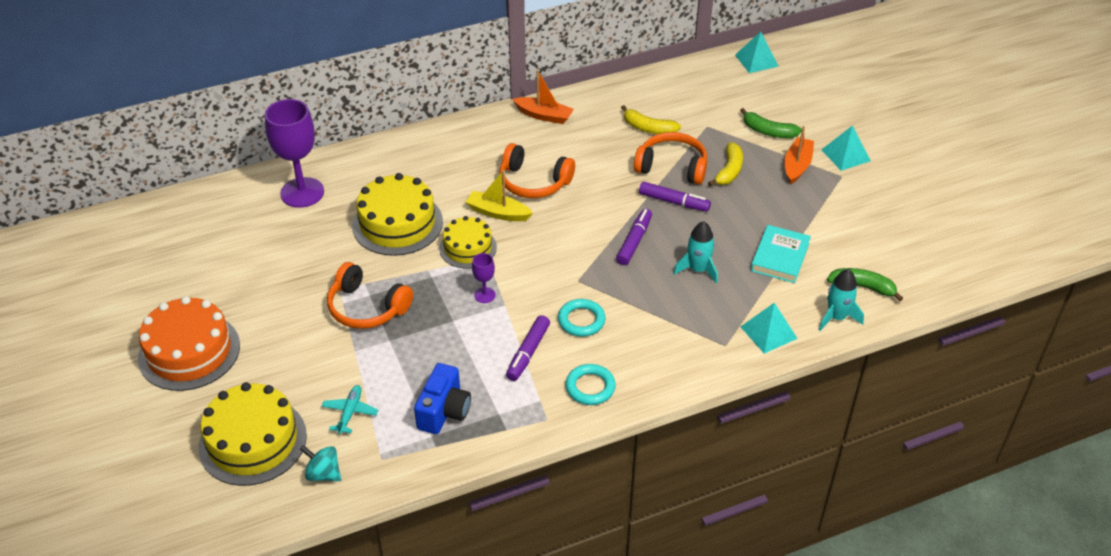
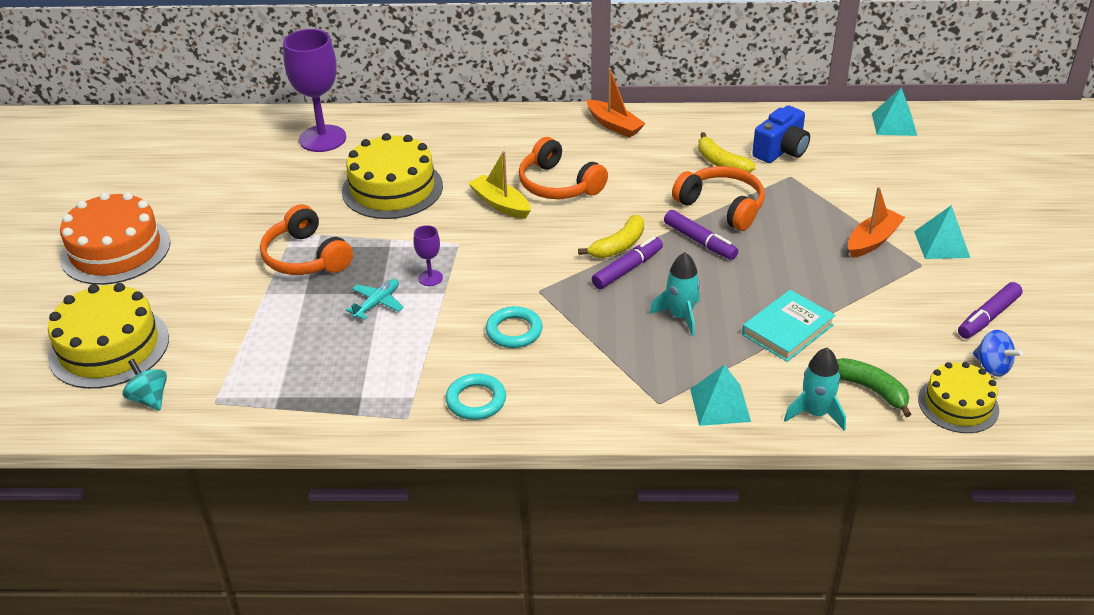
camera: 25 degrees right, 5 degrees down
turquoise plane [322,385,378,434] -> turquoise plane moved to [346,279,404,320]
blue camera [414,363,471,434] -> blue camera moved to [752,105,810,163]
yellow cake [439,216,497,268] -> yellow cake moved to [918,362,999,433]
purple marker [506,315,550,381] -> purple marker moved to [958,282,1022,339]
yellow banana [708,143,743,186] -> yellow banana moved to [578,215,644,258]
green banana [740,108,802,138] -> none
none -> blue spinning top [973,330,1023,377]

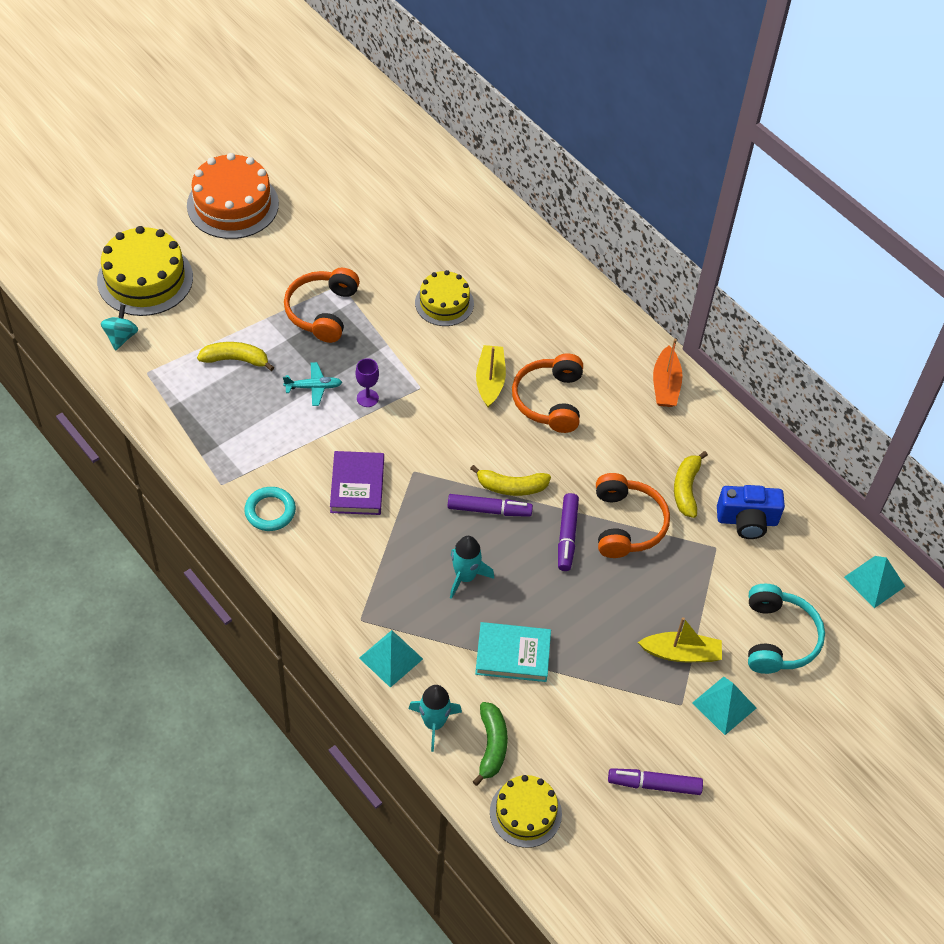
camera: 45 degrees right, 15 degrees up
purple goblet [283,29,346,152] -> none
yellow cake [342,133,443,219] -> yellow cake [415,270,474,326], size x0.62
turquoise ring [486,306,543,348] -> purple book [330,451,384,515]
orange boat [848,187,905,258] -> yellow boat [638,617,722,662]
blue spinning top [973,330,1023,377] -> none
none -> yellow banana [197,342,274,371]
none -> turquoise headphones [748,584,825,674]

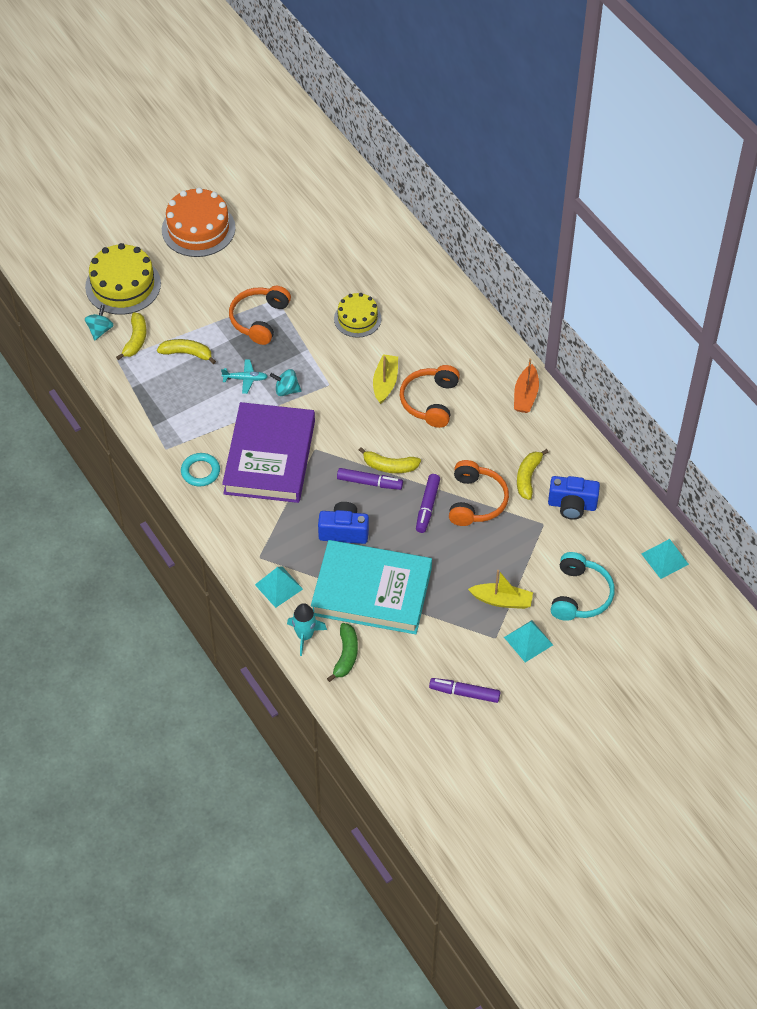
camera: 10 degrees right, 0 degrees up
purple book [330,451,384,515] -> purple book [222,402,315,503], size x1.96
purple goblet [356,358,379,407] -> turquoise spinning top [270,369,302,396]
turquoise rocket [450,536,494,599] -> blue camera [318,502,369,544]
turquoise book [475,622,551,682] -> turquoise book [311,540,432,634], size x1.96
yellow cake [490,775,562,848] -> none
none -> yellow banana [116,312,146,360]

